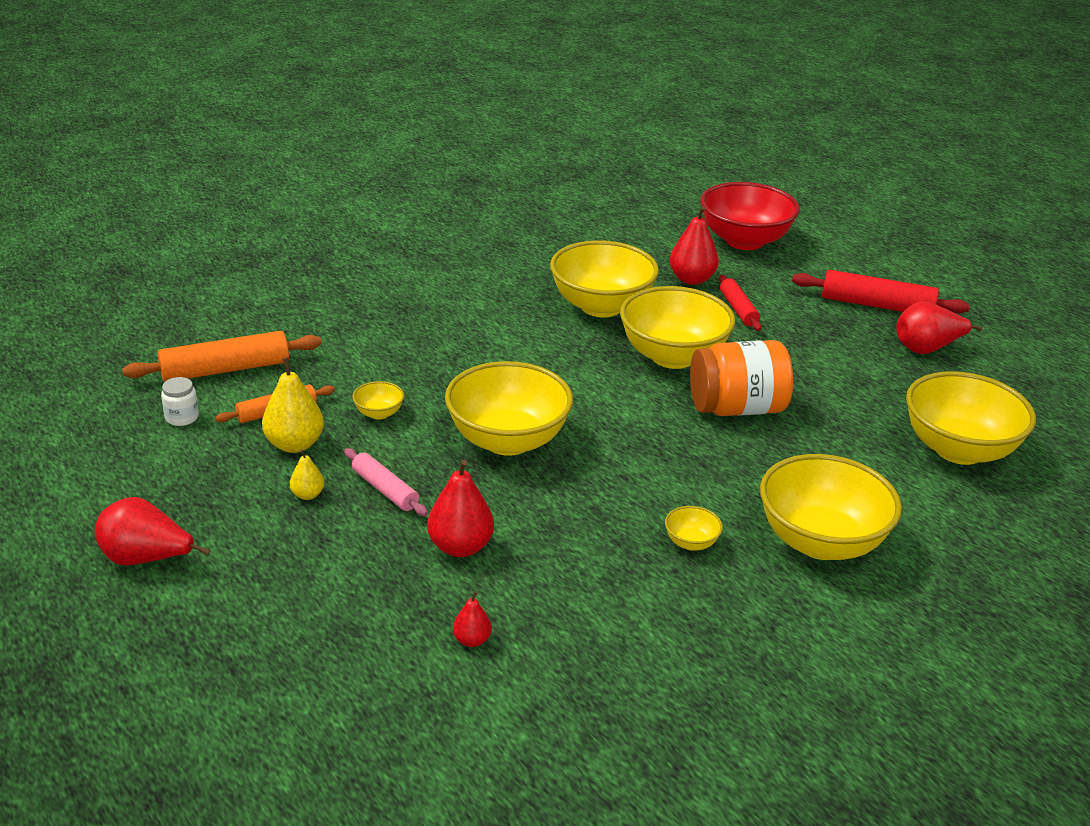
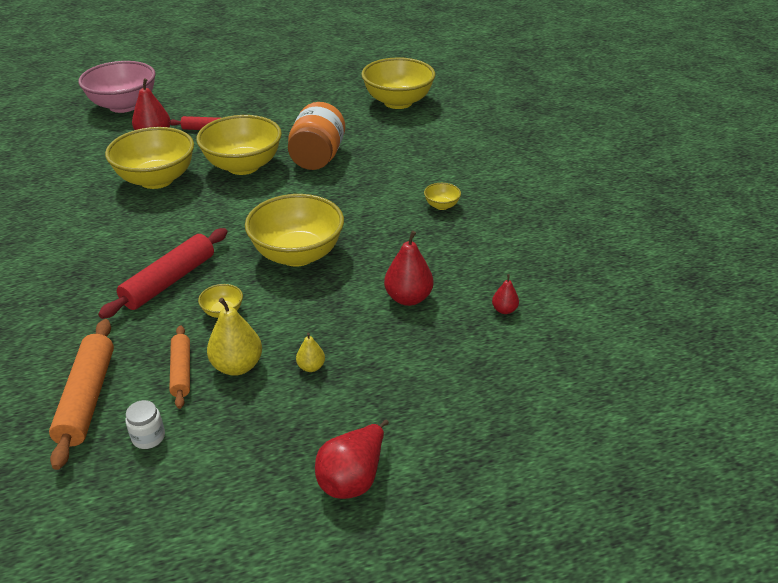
camera: 70 degrees left, 5 degrees up
pink rolling pin [344,448,428,516] -> none
red bowl [700,182,800,250] -> pink bowl [78,61,156,113]
yellow bowl [760,454,902,560] -> none
red rolling pin [792,270,970,313] -> red rolling pin moved to [98,228,227,319]
red pear [896,301,982,354] -> none

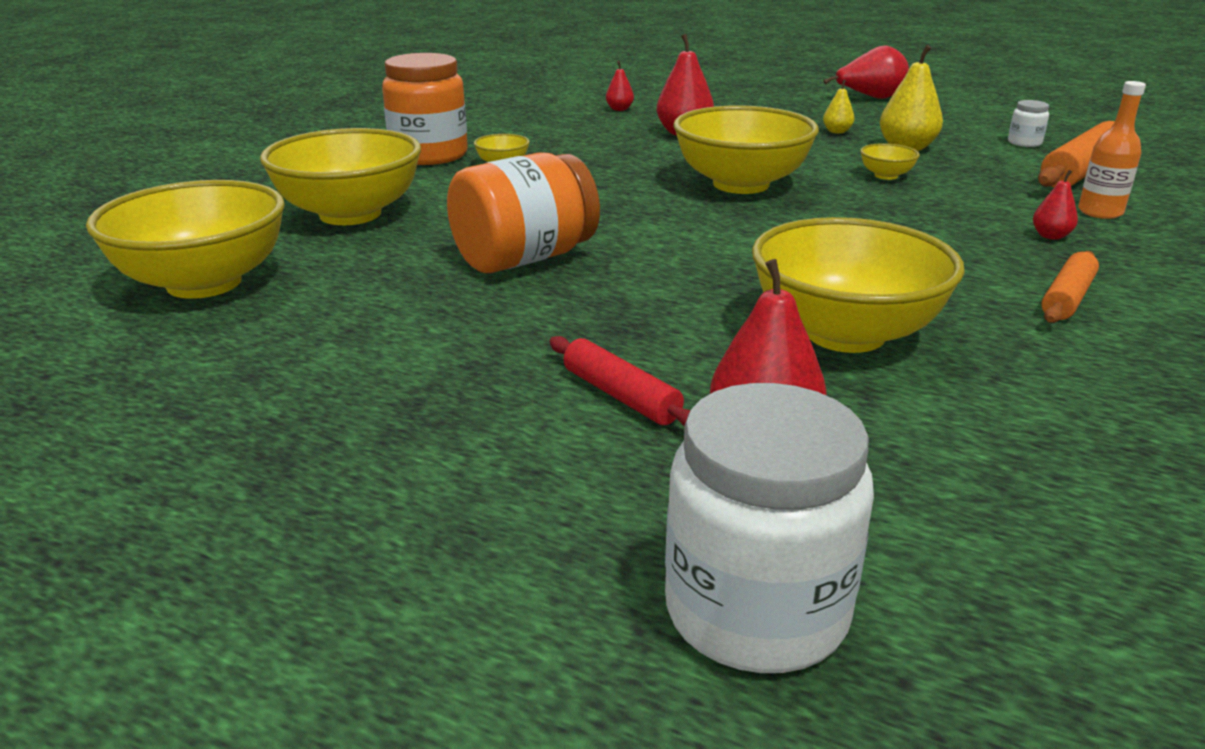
camera: 135 degrees left, 10 degrees down
pink bowl [78,61,156,113] -> white jar [665,383,874,673]
red rolling pin [98,228,227,319] -> none
orange rolling pin [169,325,190,409] -> orange rolling pin moved to [1041,251,1099,323]
yellow bowl [196,115,282,175] -> yellow bowl moved to [260,128,421,225]
none -> orange jar [382,53,468,165]
none -> red pear [1033,170,1078,240]
none -> orange bottle [1078,81,1146,219]

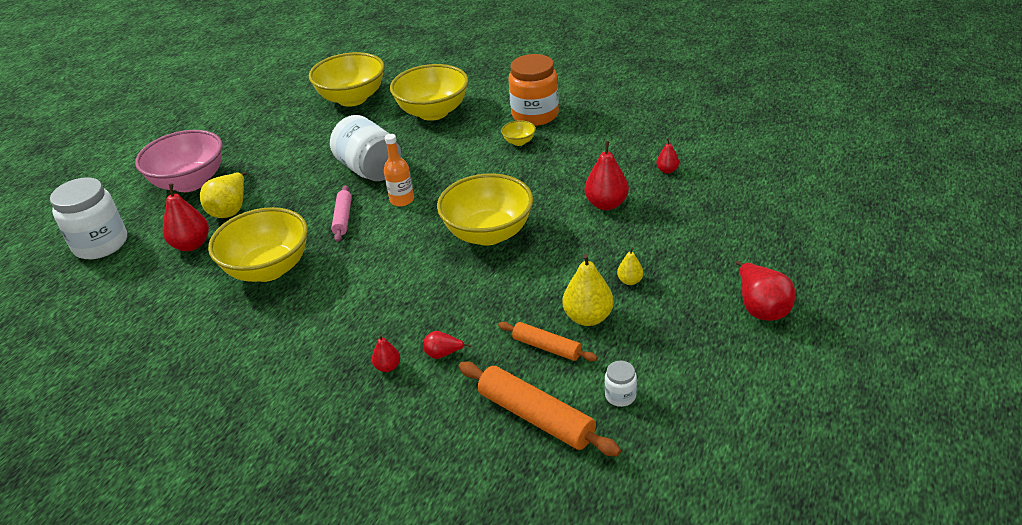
camera: 90 degrees right, 10 degrees up
orange jar [447,152,600,273] -> white jar [330,115,402,181]
red rolling pin [549,336,690,427] -> yellow pear [200,172,247,218]
yellow bowl [860,143,920,180] -> none
orange rolling pin [1041,251,1099,323] -> orange rolling pin moved to [498,322,597,361]
orange bottle [1078,81,1146,219] -> orange bottle moved to [384,134,414,206]
none -> pink bowl [135,130,223,192]
none -> pink rolling pin [331,185,352,242]
none -> red pear [423,331,471,359]

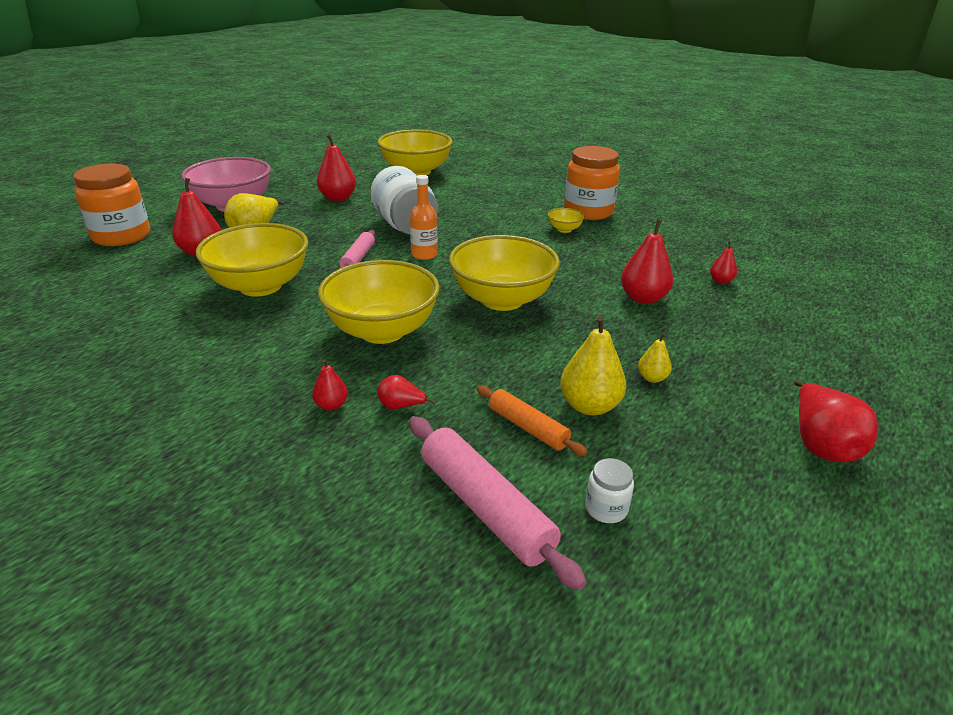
camera: 10 degrees right, 5 degrees down
white jar [50,177,127,259] -> orange jar [73,164,150,246]
yellow bowl [390,64,468,121] -> yellow bowl moved to [318,260,440,344]
orange rolling pin [459,362,621,456] -> pink rolling pin [409,416,587,590]
none -> red pear [317,134,356,202]

